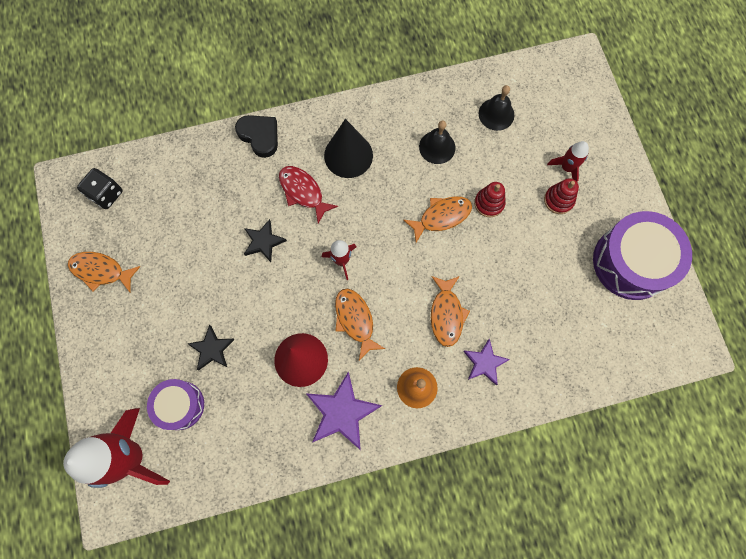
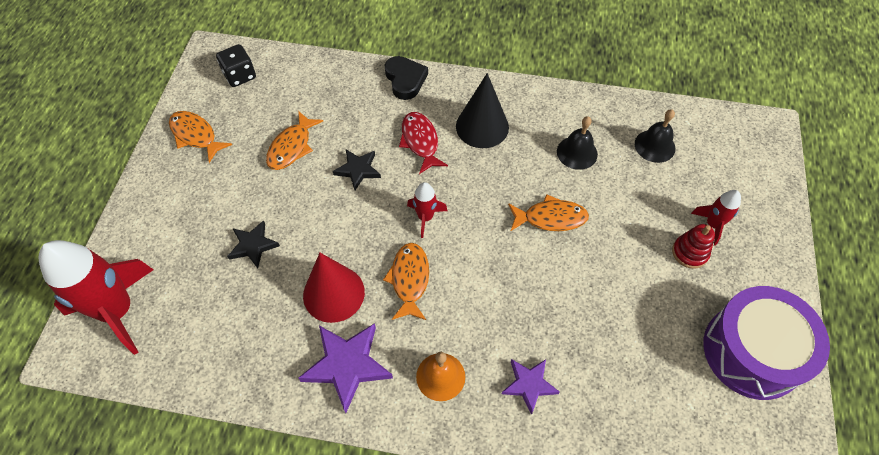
camera: 25 degrees right, 15 degrees down
purple drum [147,379,204,430] -> none
orange fish [431,276,470,347] -> orange fish moved to [266,111,323,170]
red stacking toy [474,182,506,217] -> none

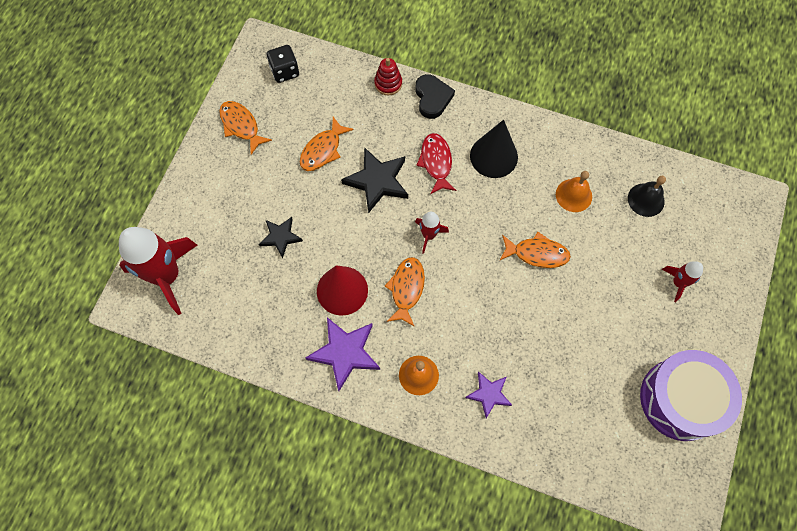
camera: 10 degrees right, 10 degrees up
black star [333,149,381,190] -> black star [341,147,408,213], size x1.63
black bell [557,116,598,170] -> orange bell [556,171,592,212]
red stacking toy [672,224,715,269] -> red stacking toy moved to [374,58,402,96]

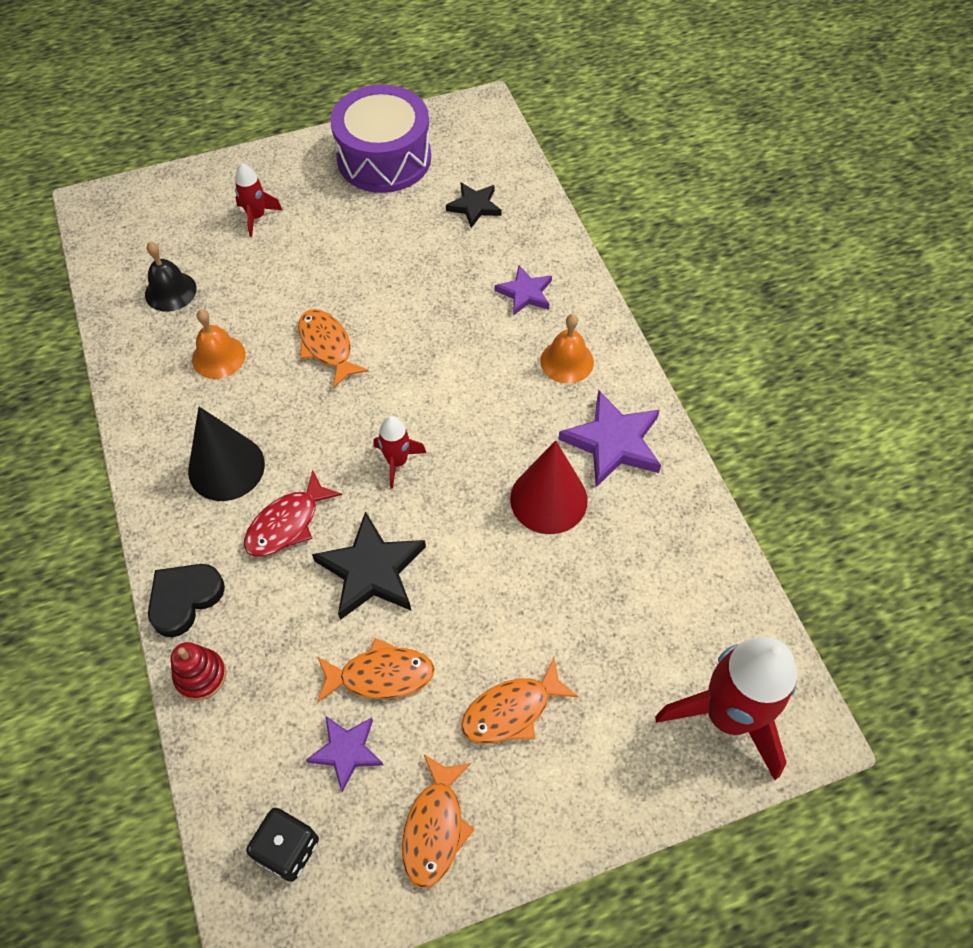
camera: 130 degrees left, 10 degrees down
black star [259,217,303,258] -> black star moved to [446,183,501,228]
orange fish [385,257,425,327] -> orange fish moved to [461,658,579,743]
none -> purple star [306,716,383,793]

